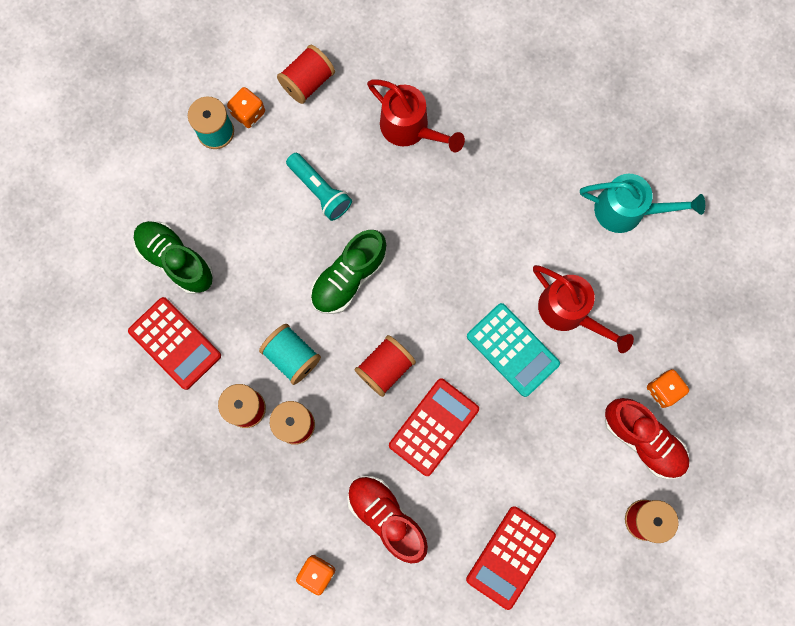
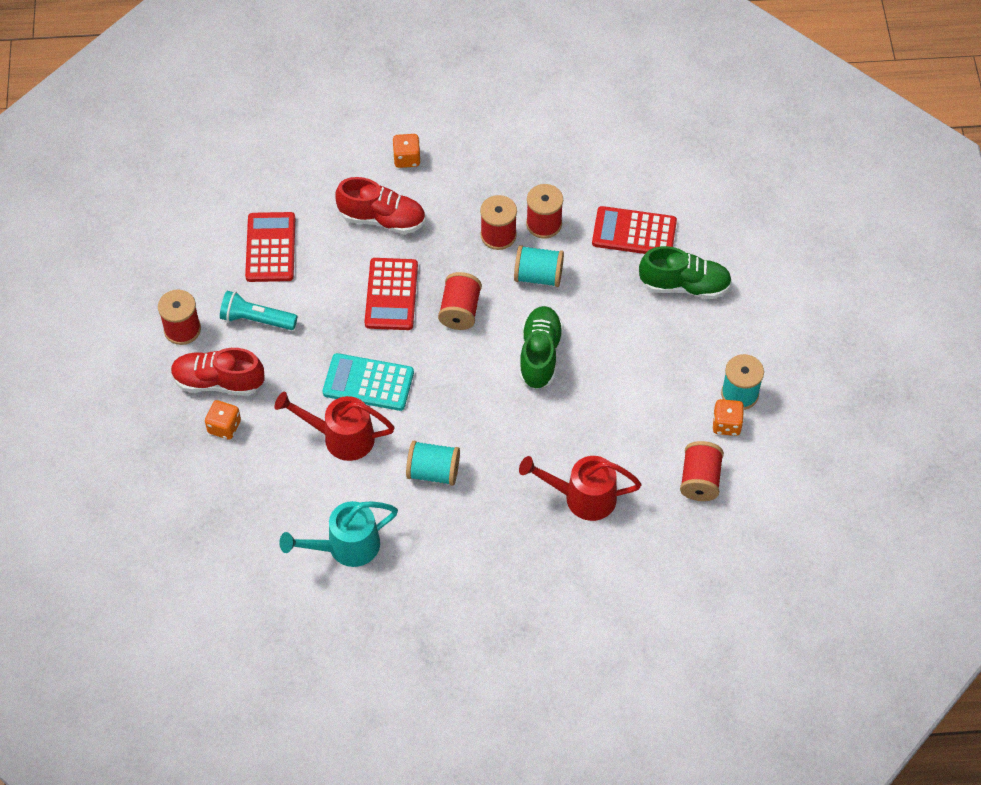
camera: 145 degrees right, 20 degrees down
turquoise flashlight [286,153,352,221] -> turquoise flashlight moved to [220,291,297,330]
none -> turquoise spool [406,441,460,486]

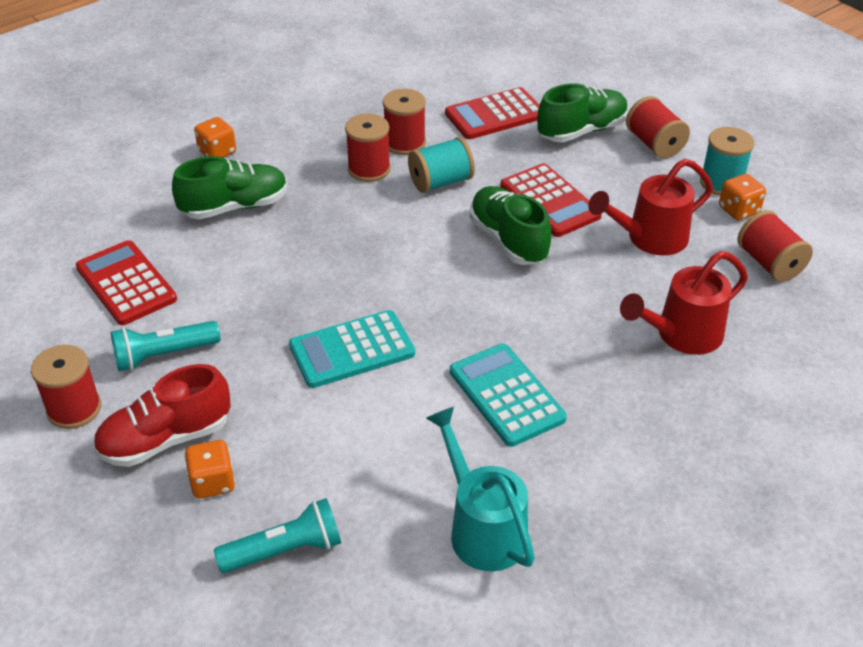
camera: 35 degrees left, 15 degrees down
red watering can [274,392,395,461] -> red watering can moved to [588,159,713,255]
turquoise watering can [279,501,398,567] -> turquoise watering can turned 120 degrees clockwise [426,407,535,571]
red shoe [335,177,425,234] -> green shoe [172,156,288,219]
red calculator [365,258,418,330] -> red calculator moved to [500,163,602,237]
turquoise spool [406,441,460,486] -> turquoise calculator [450,343,567,447]
red spool [438,272,482,330] -> red spool moved to [626,96,690,159]
none -> turquoise flashlight [214,498,341,573]

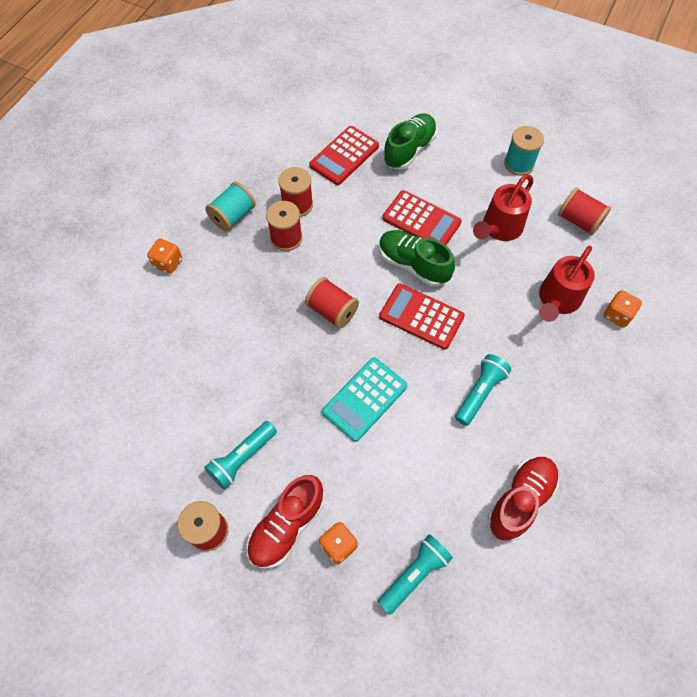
camera: 25 degrees left, 20 degrees up
red calculator [76,240,177,325] -> red calculator moved to [379,284,465,350]
green shoe [172,156,288,219] -> none
turquoise spool [408,137,475,193] -> turquoise spool moved to [205,182,256,232]
turquoise watering can [426,407,535,571] -> red shoe [488,457,559,541]
turquoise calculator [450,343,567,447] -> turquoise flashlight [455,354,511,426]
red spool [626,96,690,159] -> red spool moved to [305,277,359,329]
orange dice [719,174,766,220] -> orange dice moved to [604,290,642,328]

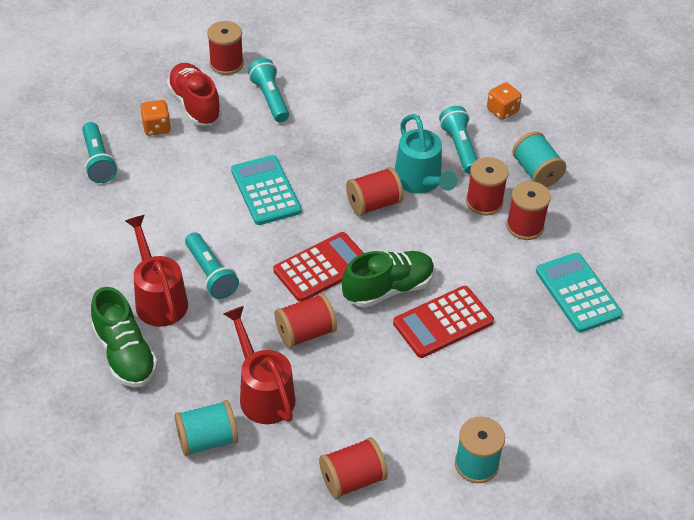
camera: 115 degrees right, 15 degrees down
red calculator [309,126,379,185] -> turquoise calculator [536,253,623,333]
green shoe [383,113,437,170] -> green shoe moved to [91,287,158,387]
red watering can [473,174,533,241] -> red watering can moved to [125,215,188,327]
red shoe [488,457,559,541] -> none
orange dice [604,290,642,328] -> turquoise spool [174,400,238,456]
none -> red spool [275,293,337,348]
none -> turquoise watering can [395,114,458,194]
none -> turquoise flashlight [439,106,477,174]

